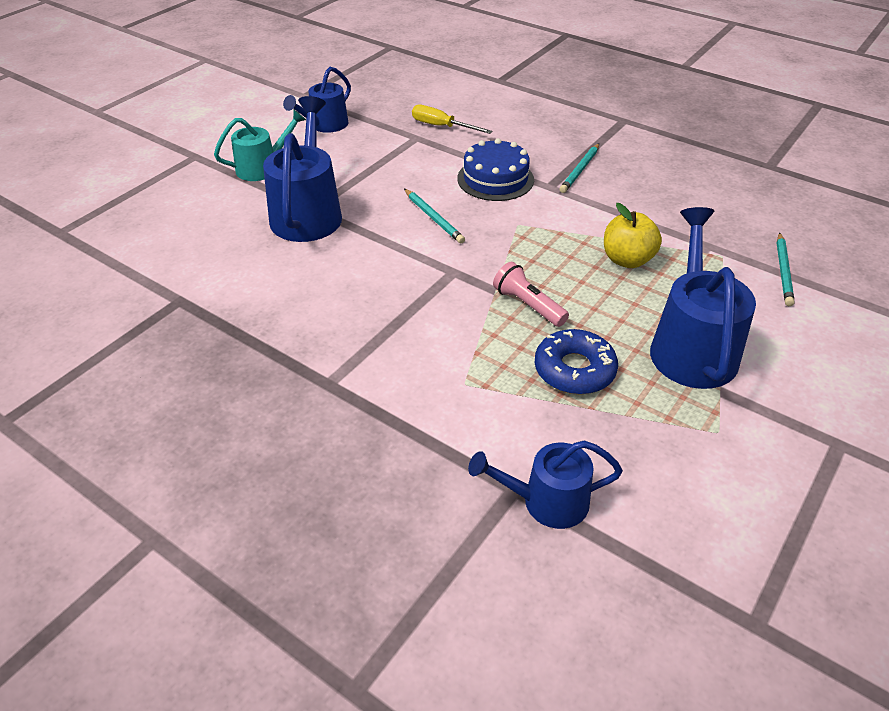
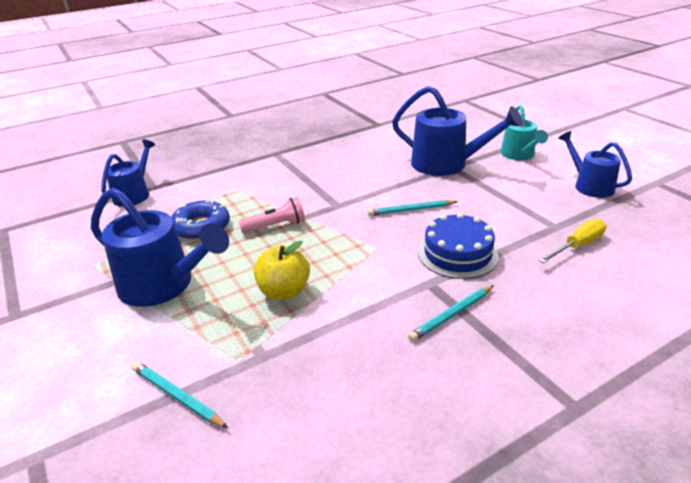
camera: 115 degrees right, 10 degrees down
turquoise pencil [559,143,599,193] -> turquoise pencil turned 90 degrees counterclockwise [408,285,494,342]

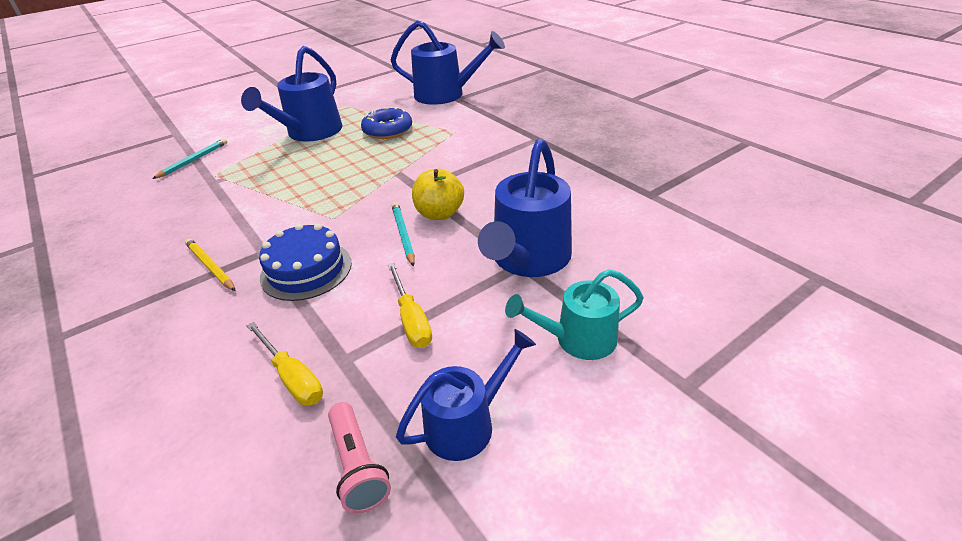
camera: 85 degrees right, 5 degrees up
blue watering can [101,139,155,207] -> blue watering can [391,20,505,105], size x1.61
pink flashlight [239,197,305,233] -> pink flashlight moved to [328,402,391,513]
yellow apple [254,241,310,300] -> yellow apple moved to [412,169,464,220]
turquoise pencil [408,285,494,342] -> yellow pencil [185,238,236,291]
none -> yellow screwdriver [388,263,432,348]

